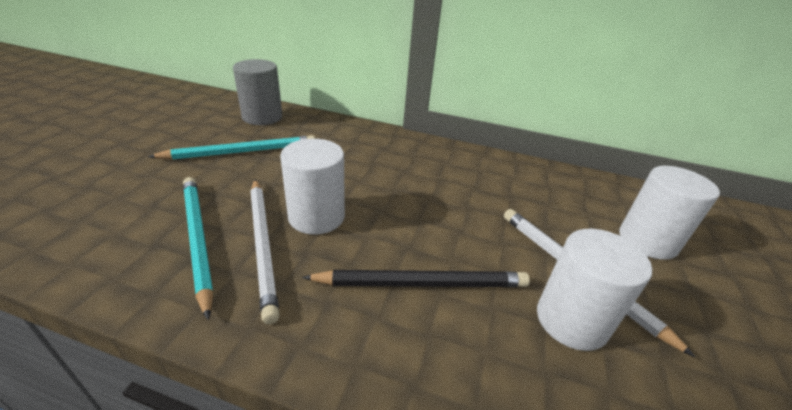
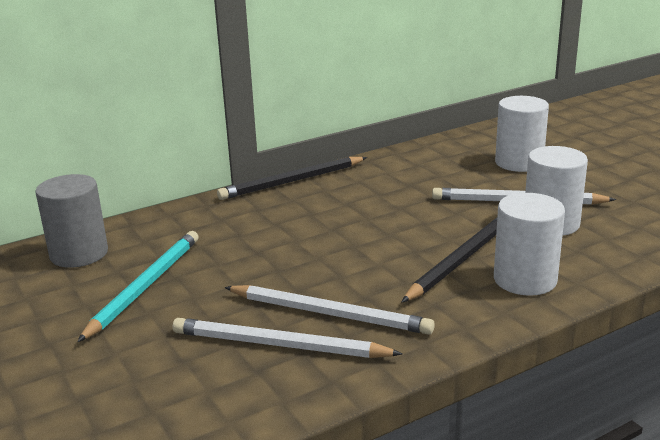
camera: 45 degrees left, 10 degrees down
turquoise pencil [183,177,214,320] -> white pencil [173,318,402,358]
white cylinder [280,139,345,235] -> white cylinder moved to [494,193,565,296]
none -> black pencil [217,157,367,200]

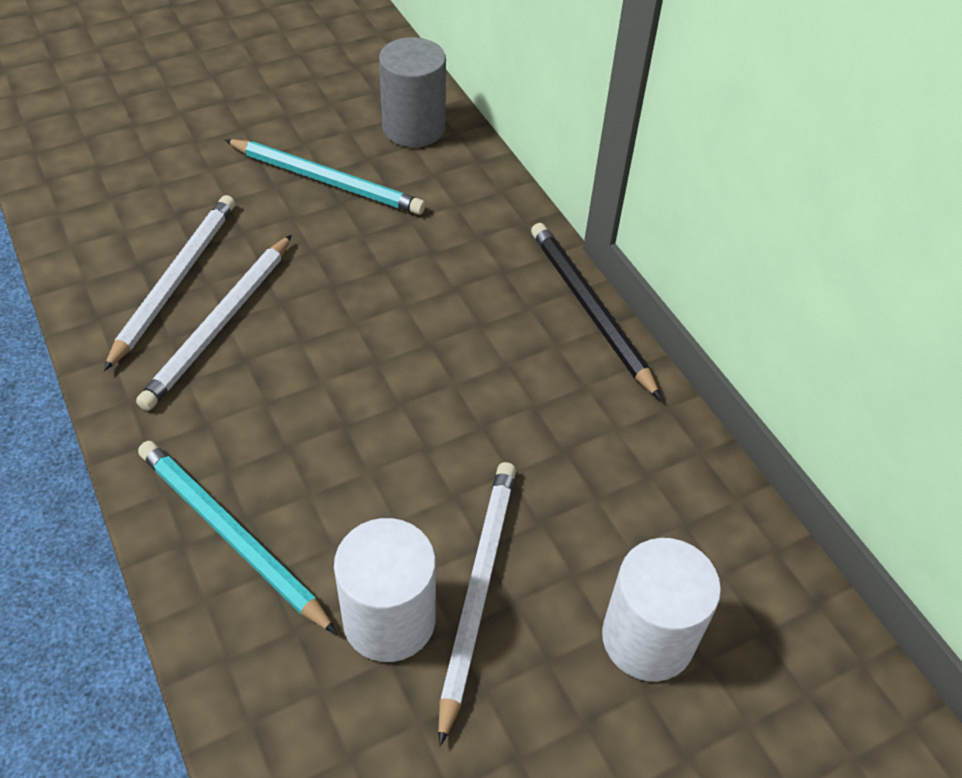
camera: 90 degrees right, 25 degrees up
black pencil [401,218,497,303] -> none
white cylinder [494,193,565,296] -> turquoise pencil [138,441,337,634]

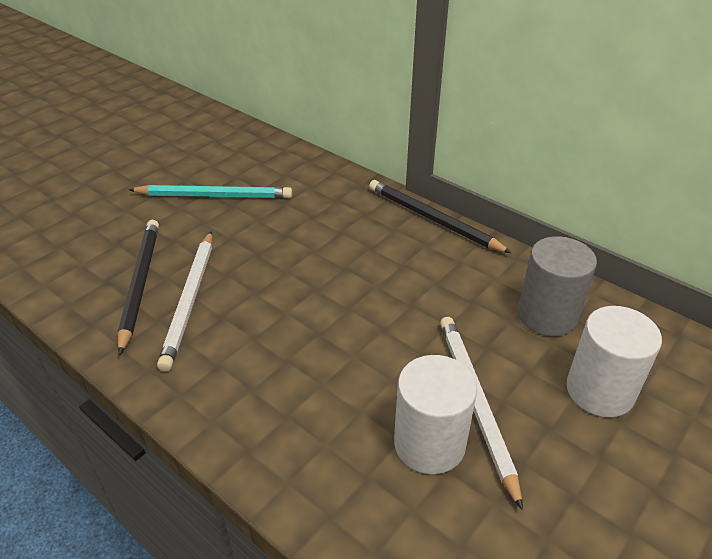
camera: 20 degrees left, 10 degrees down
white pencil [104,195,235,371] -> black pencil [118,220,159,355]
turquoise pencil [138,441,337,634] -> none
grey cylinder [379,37,446,147] -> grey cylinder moved to [518,236,597,336]

